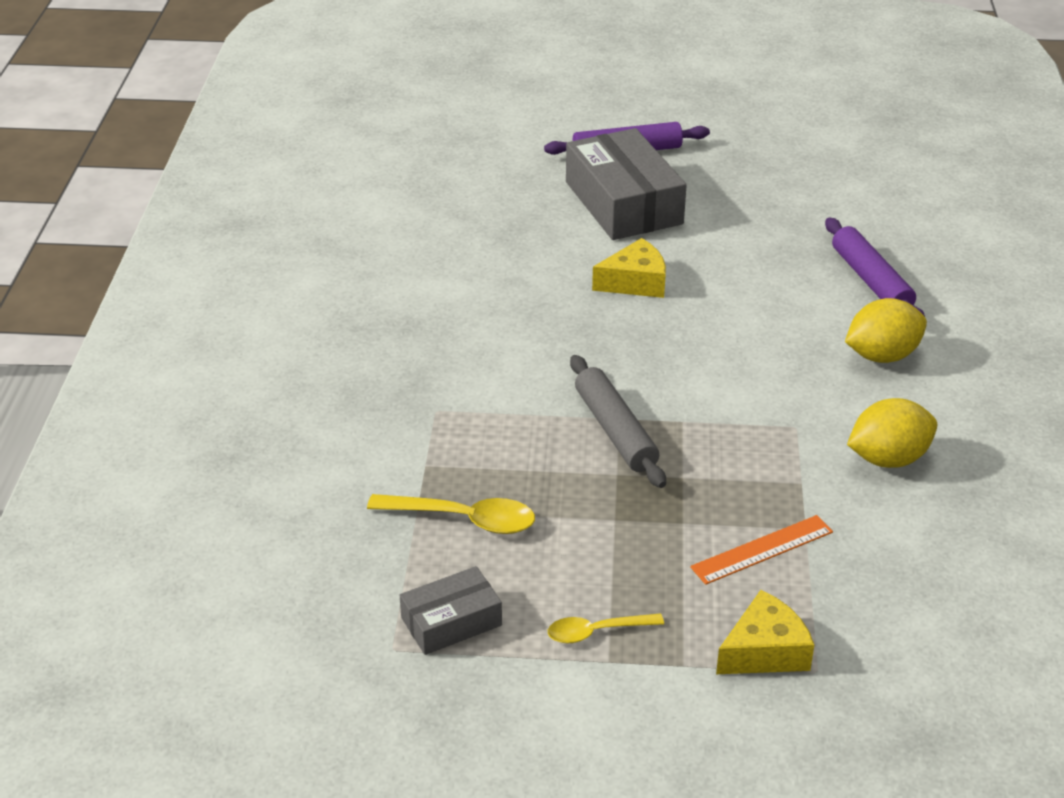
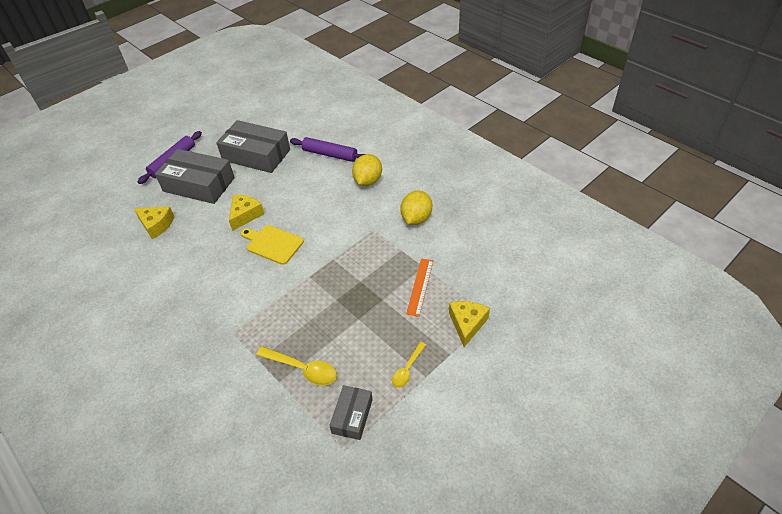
camera: 45 degrees left, 10 degrees up
yellow spoon [367,494,535,534] -> yellow spoon turned 60 degrees clockwise [256,346,337,385]
grey rolling pin [570,355,666,488] -> none
none -> yellow cheese [134,207,174,239]
none -> grey box [216,120,290,173]
none -> yellow cutting board [241,225,304,265]

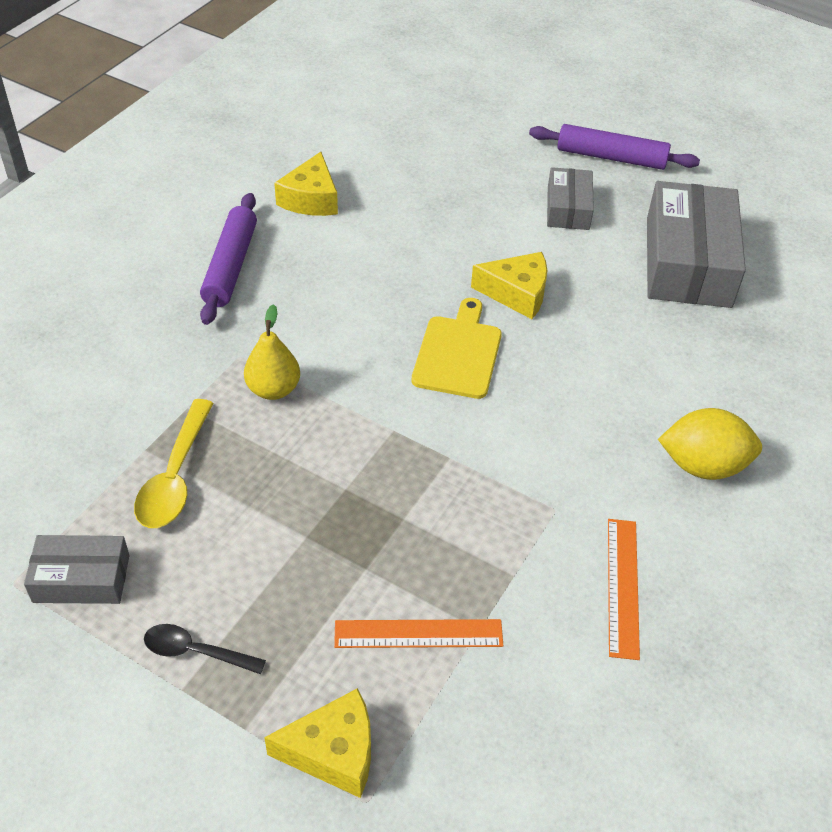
camera: 70 degrees right, 0 degrees up
yellow cheese [134,207,174,239] -> yellow cheese moved to [274,152,338,216]
grey box [155,149,235,204] -> grey box [547,167,594,230], size x0.53
purple rolling pin [290,137,365,162] -> purple rolling pin moved to [200,193,257,325]
yellow spoon [392,342,426,388] -> black spoon [144,624,266,674]
yellow lemon [400,191,432,225] -> orange ruler [608,519,640,660]
none -> yellow pear [244,304,300,400]

